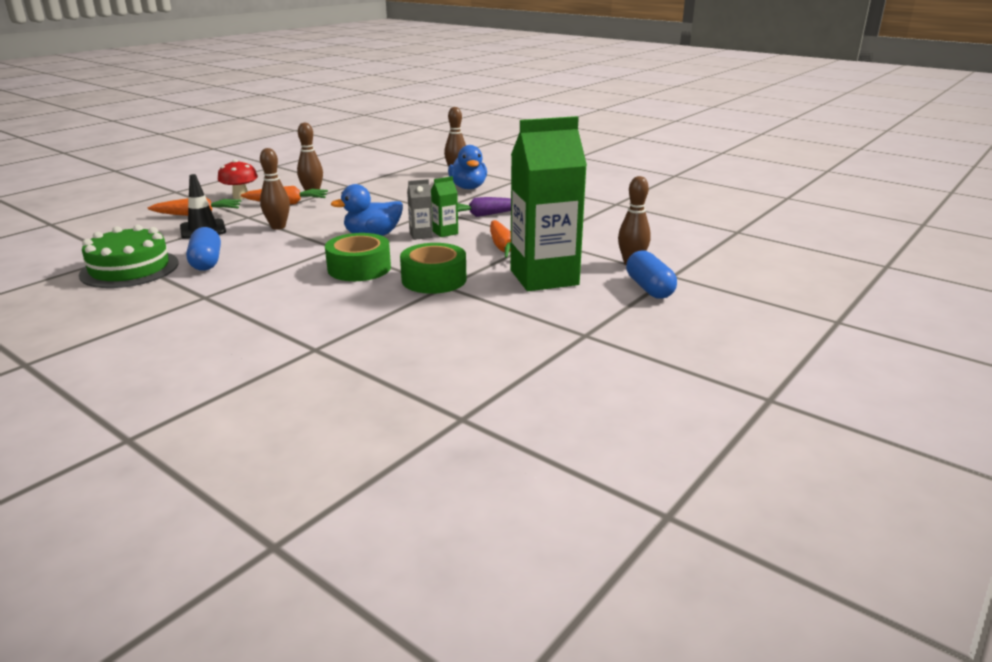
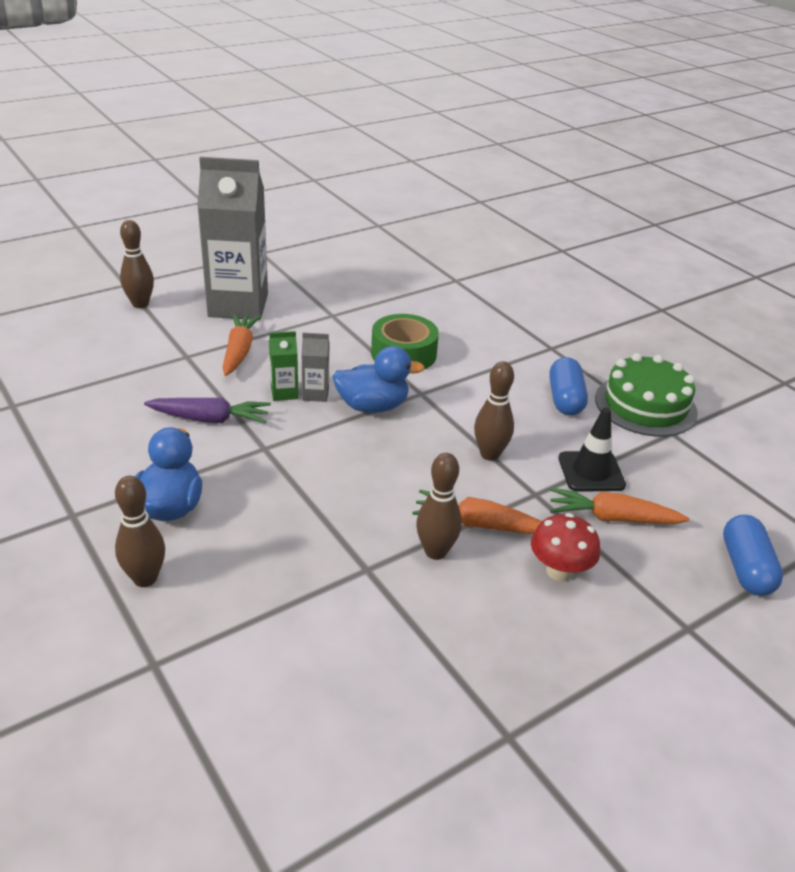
camera: 165 degrees left, 10 degrees up
green tape [400,243,467,294] -> none
green carton [510,116,587,291] -> grey carton [197,157,268,320]
blue capsule [626,250,677,299] -> blue capsule moved to [723,515,783,596]

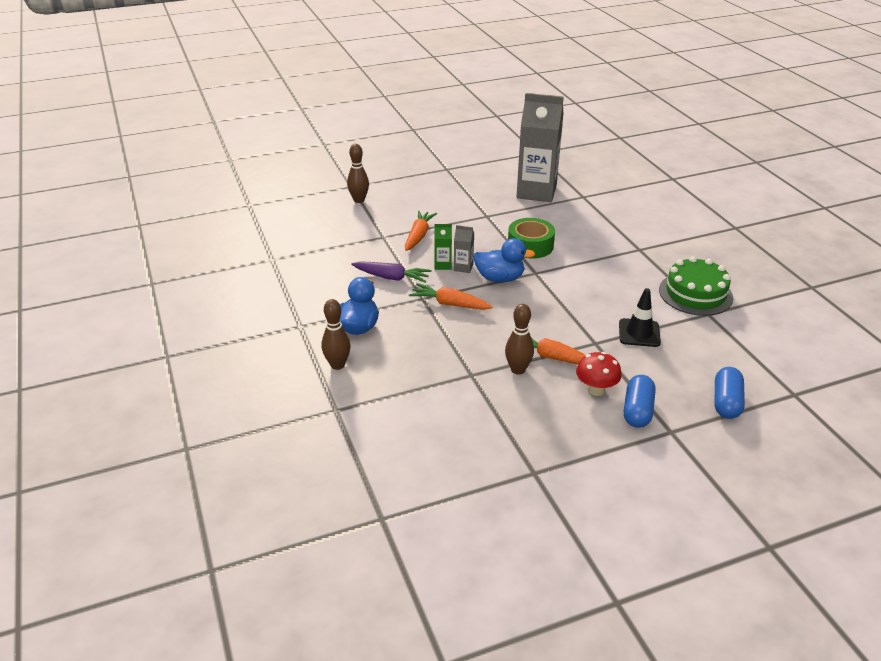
camera: 15 degrees right, 0 degrees up
grey carton [197,157,268,320] -> grey carton moved to [517,93,564,202]
brown bowling pin [474,361,514,461] -> none
blue capsule [549,357,588,416] -> blue capsule moved to [624,375,656,428]
orange carrot [550,488,690,524] -> orange carrot moved to [409,283,492,310]

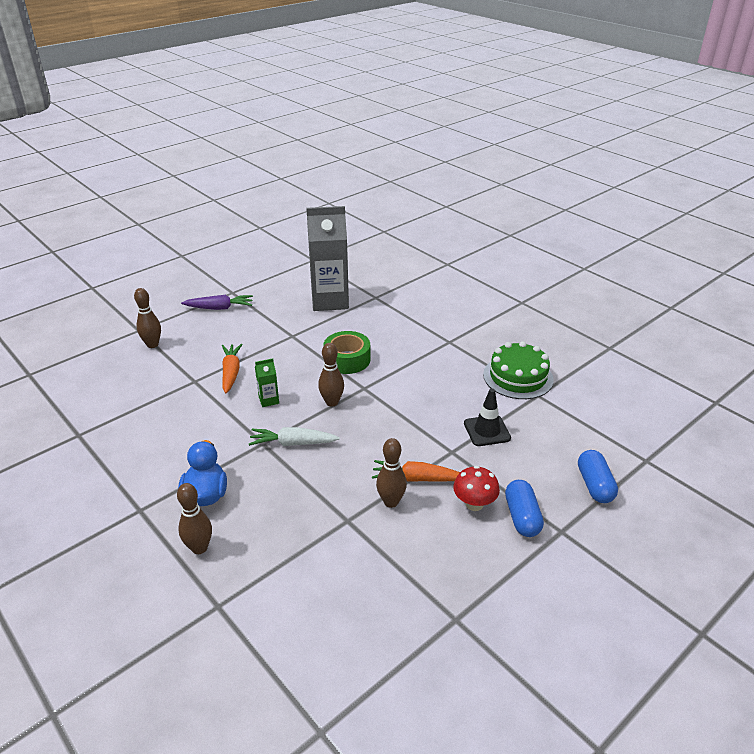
camera: 20 degrees left, 0 degrees up
purple carrot [351,261,431,283] -> purple carrot moved to [181,295,253,310]
orange carrot [409,283,492,310] -> white carrot [249,427,340,446]
grey carton [454,225,474,273] -> none
blue duck [473,238,535,283] -> brown bowling pin [318,343,344,407]

